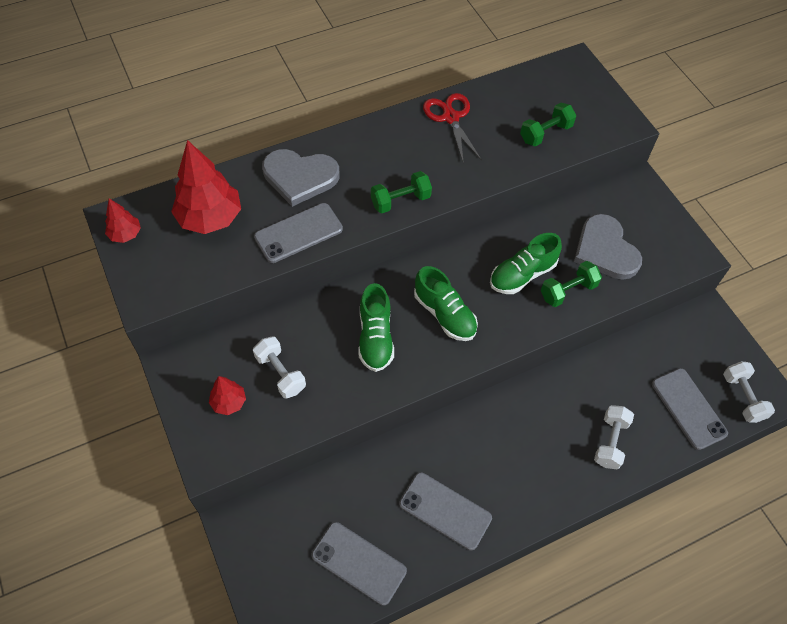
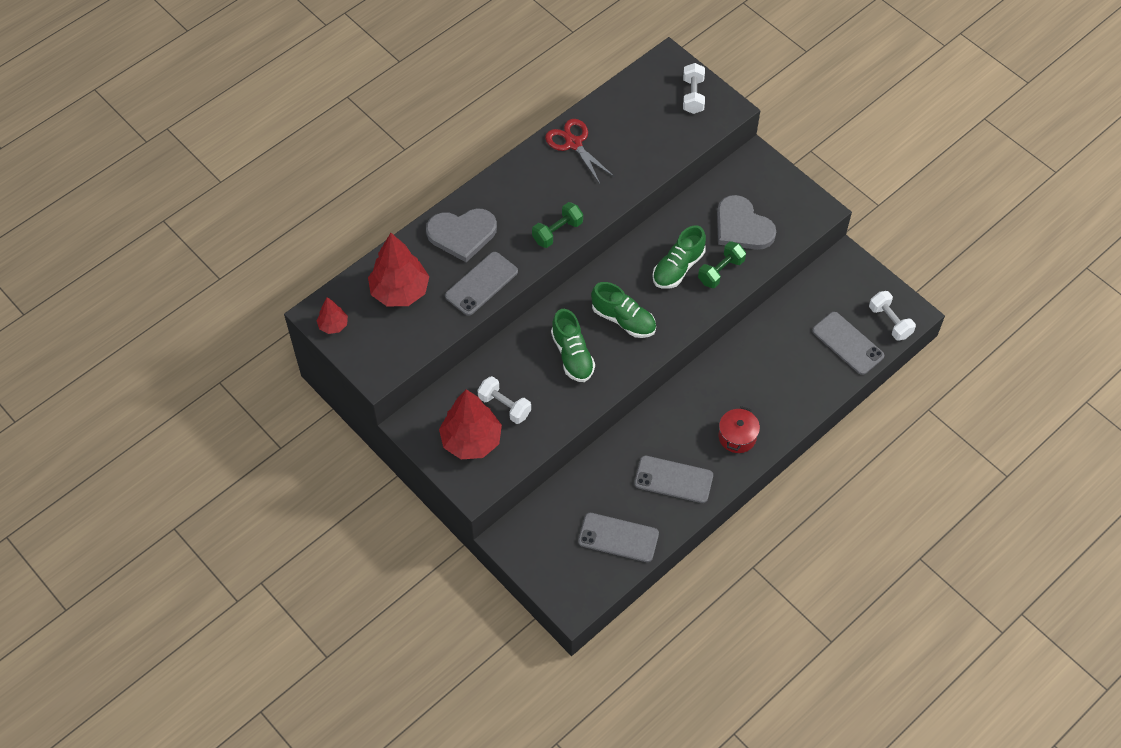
camera: 15 degrees left, 0 degrees up
red tree [209,376,246,415] -> red tree [439,389,502,459], size x1.97
green dumbbell [520,103,576,147] -> none
white dumbbell [594,405,634,469] -> white dumbbell moved to [683,63,705,114]
none -> red pot [719,406,760,453]

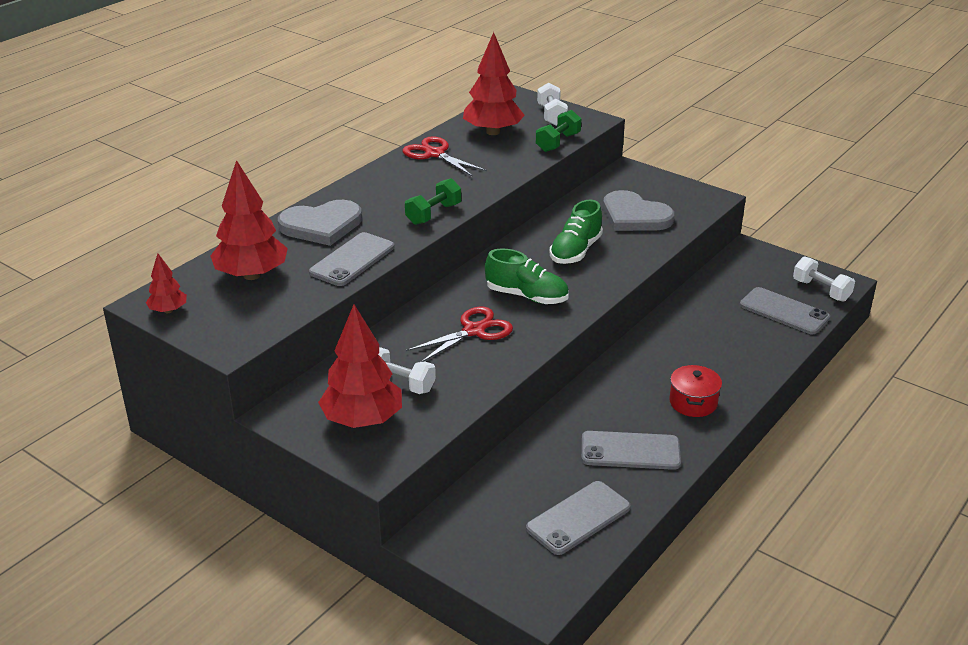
camera: 10 degrees left, 25 degrees down
green shoe [551,309,595,382] -> red scissors [406,307,513,362]
grey phone [578,513,659,562] -> grey phone turned 45 degrees counterclockwise [526,481,631,555]
green dumbbell [698,241,746,288] -> green dumbbell moved to [536,110,581,152]
none -> red tree [463,32,525,135]

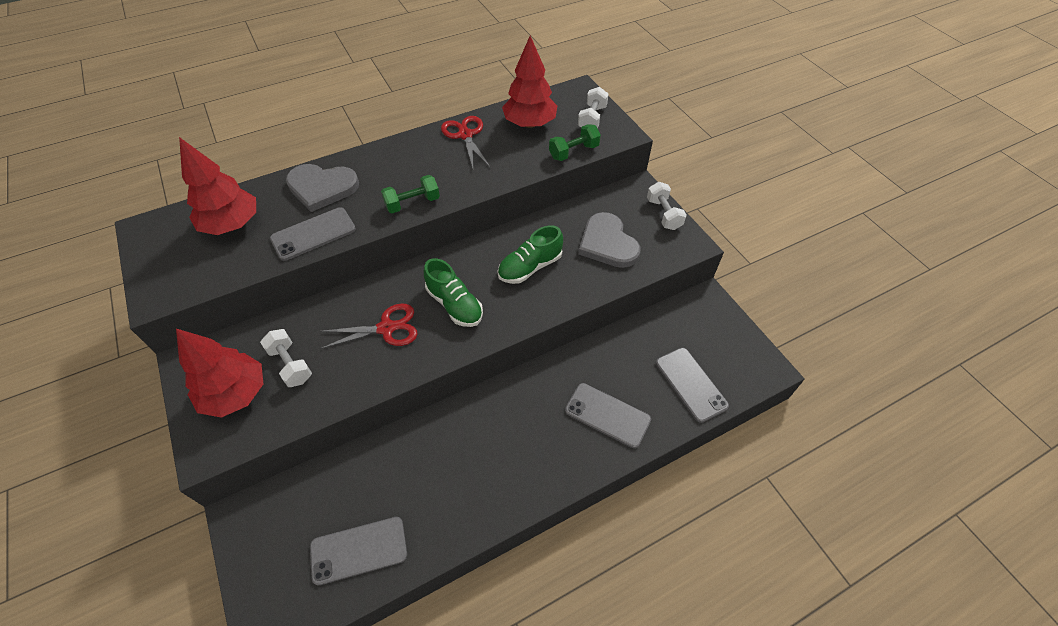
camera: 25 degrees right, 20 degrees up
red tree [146,253,187,313] -> none
grey phone [581,431,681,470] -> grey phone moved to [565,383,651,448]
red pot [669,365,722,417] -> none
white dumbbell [793,256,855,302] -> white dumbbell moved to [647,182,687,230]

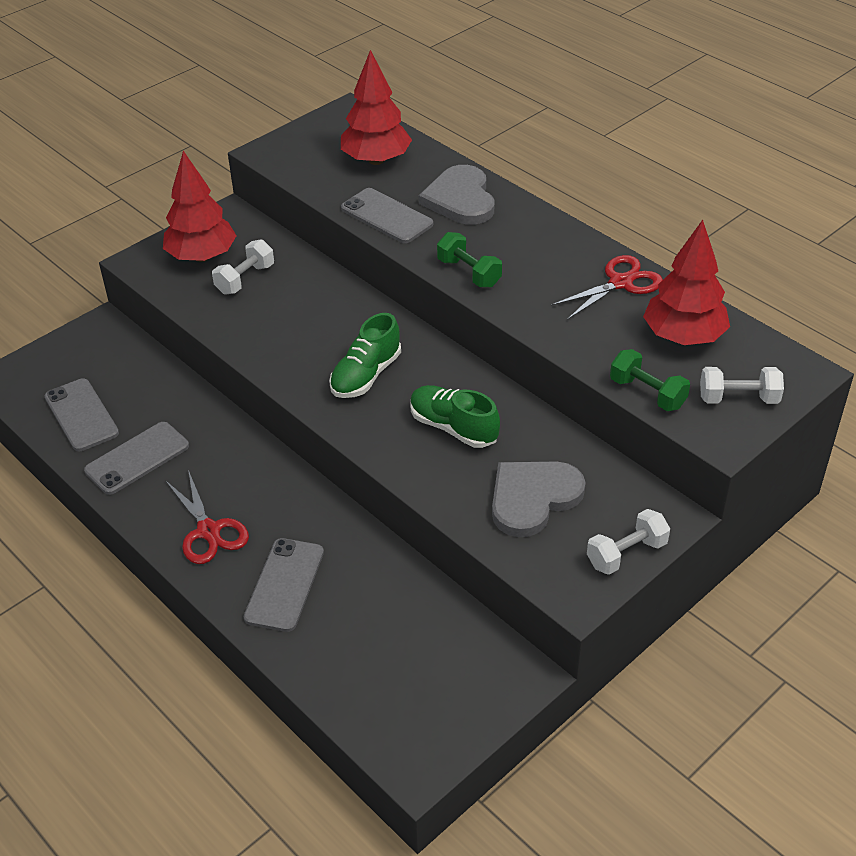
camera: 75 degrees right, 10 degrees down
red scissors [319,303,418,349] -> red scissors moved to [165,470,249,564]
grey phone [656,348,729,423] -> grey phone moved to [84,422,189,495]

